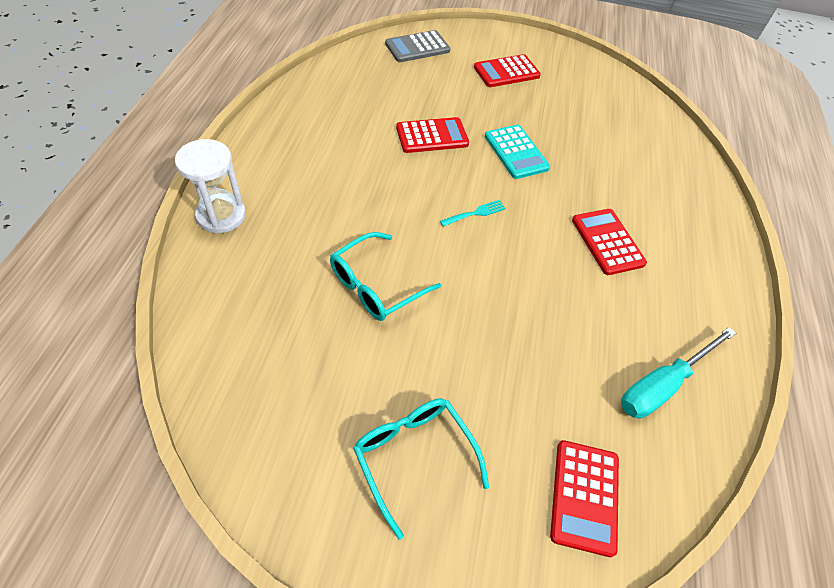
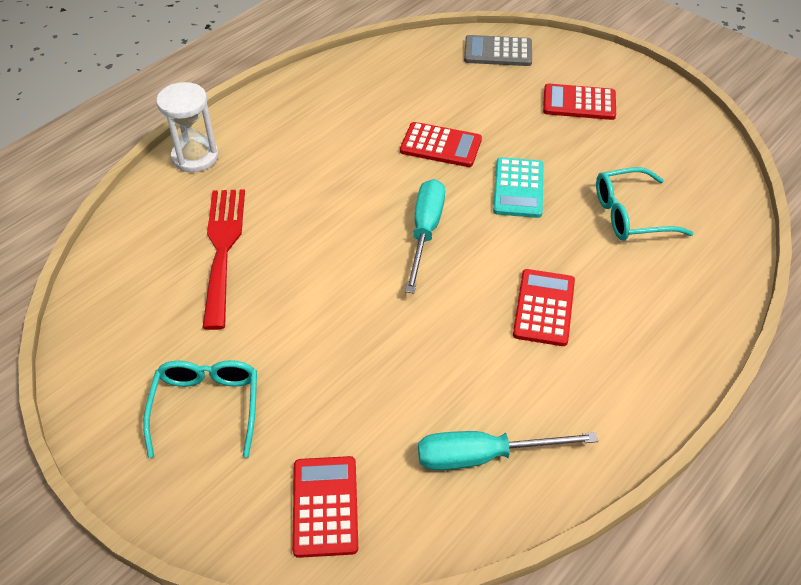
camera: 35 degrees right, 5 degrees down
turquoise glasses [330,232,441,321] -> turquoise glasses moved to [596,167,694,241]
turquoise fork [440,200,506,227] -> turquoise screwdriver [405,179,445,294]
red calculator [550,440,619,557] -> red calculator turned 135 degrees clockwise [292,456,358,558]
none -> red fork [202,189,245,330]

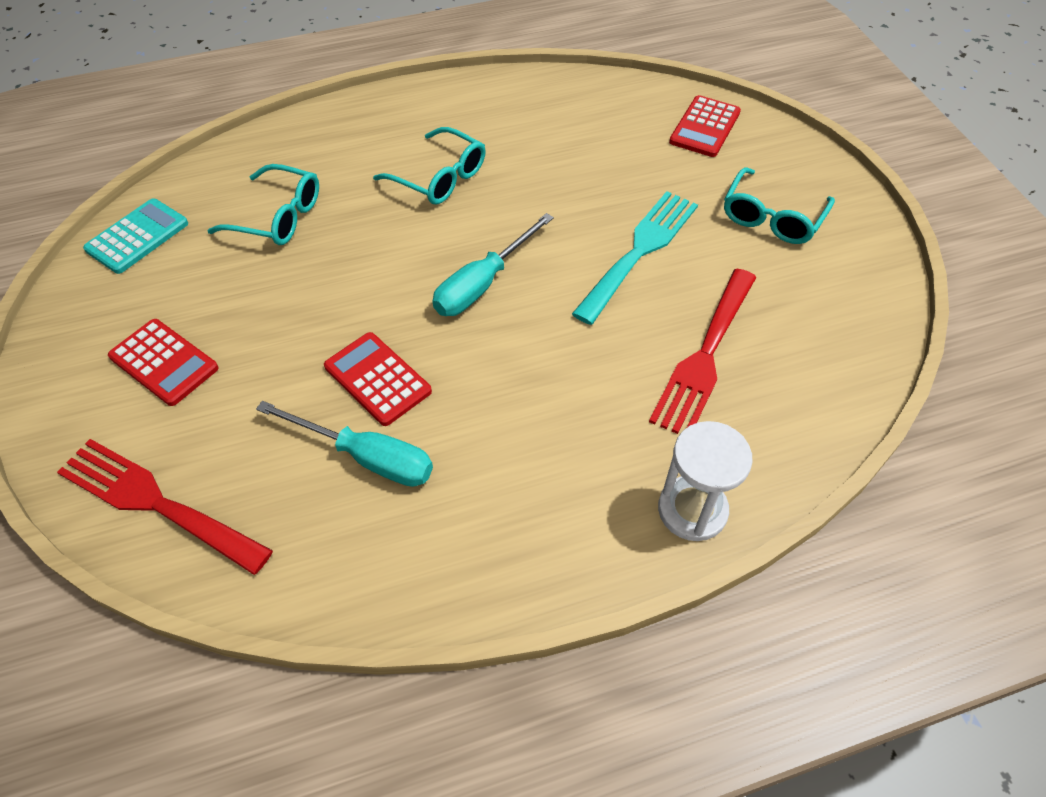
camera: 150 degrees left, 5 degrees up
turquoise screwdriver [418,431,598,470] -> turquoise screwdriver moved to [256,401,433,487]
grey calculator [464,35,532,66] -> red fork [57,439,273,575]
turquoise calculator [493,157,544,218] -> turquoise calculator moved to [83,198,188,274]
red calculator [513,269,575,346] -> turquoise glasses [373,127,486,205]
none -> turquoise fork [572,191,698,325]

